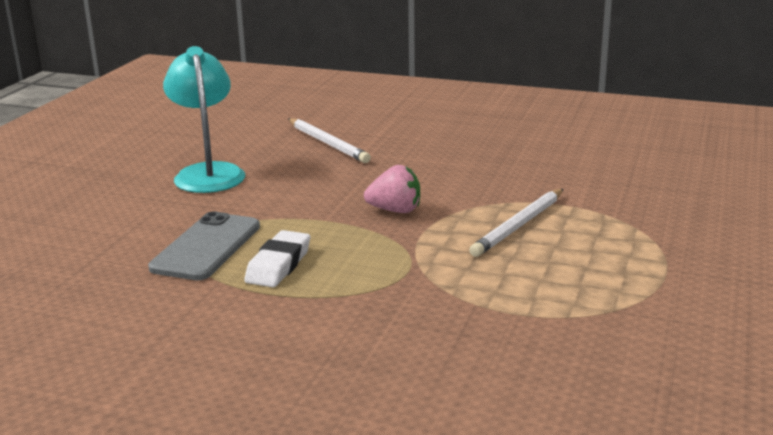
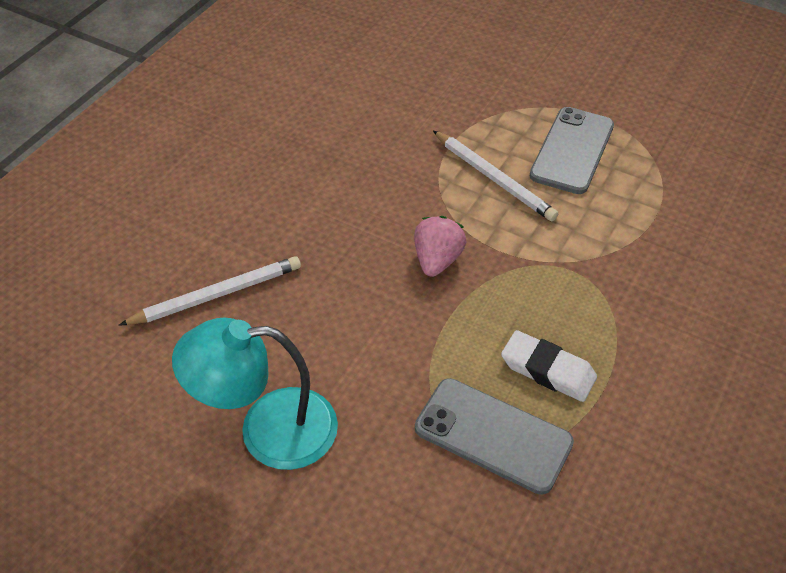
camera: 80 degrees left, 25 degrees up
none -> grey phone [530,107,614,194]

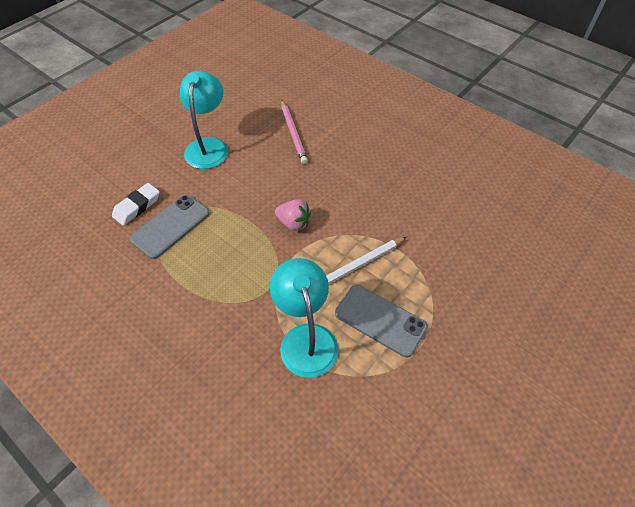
camera: 100 degrees right, 5 degrees up
white pencil [119,256,301,325] -> pink pencil [281,100,308,164]
white eraser [501,330,597,402] -> white eraser moved to [112,183,160,226]
none -> turquoise lamp [270,258,339,378]

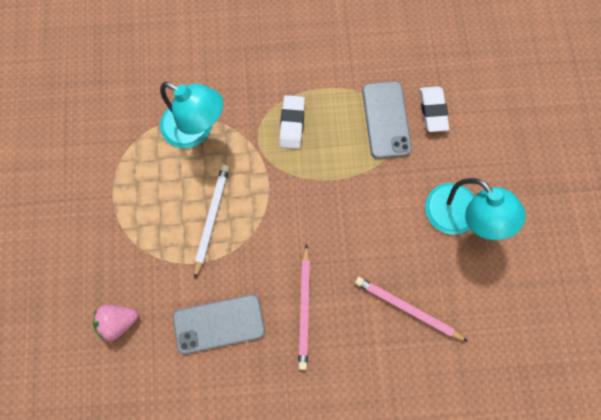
camera: 135 degrees right, 20 degrees up
pink strawberry [275,199,311,231] -> pink strawberry moved to [93,305,138,341]
grey phone [335,285,428,357] -> grey phone moved to [173,294,265,354]
none -> white eraser [279,95,305,149]
none -> pink pencil [298,244,310,370]

